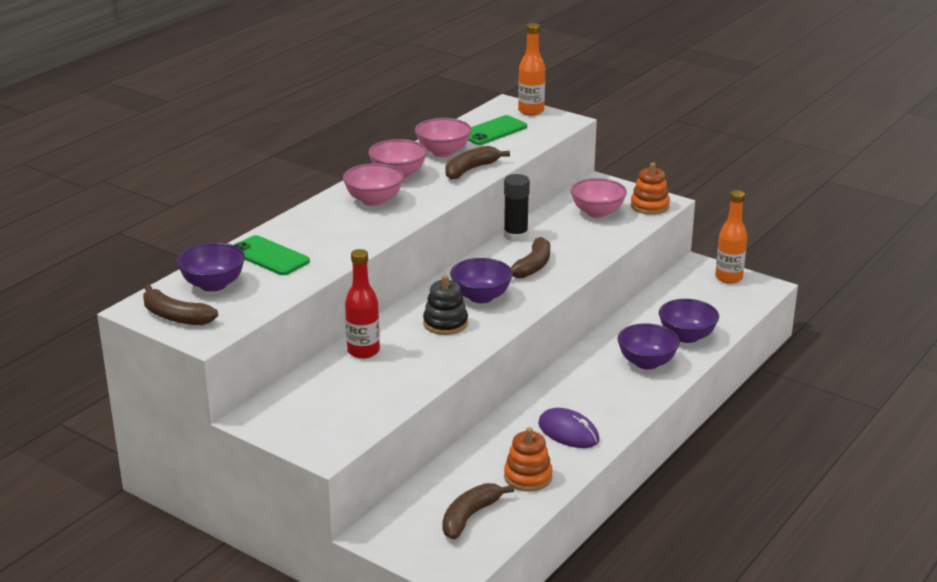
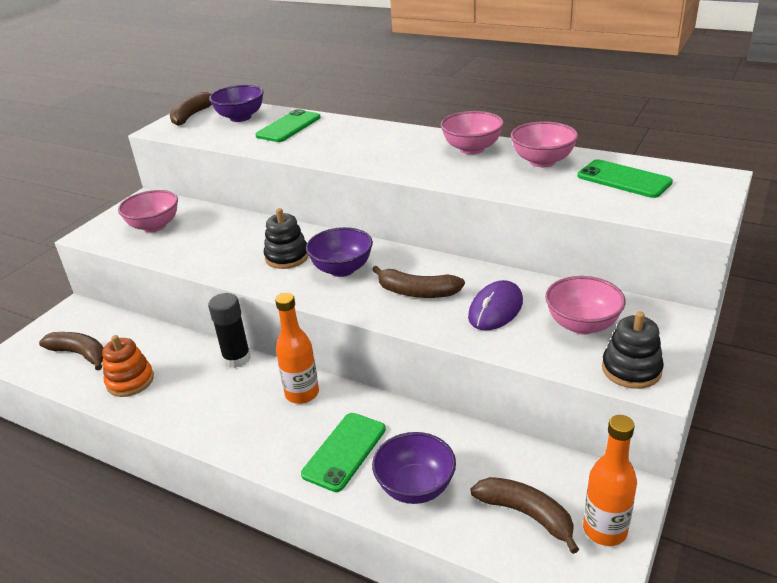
camera: 85 degrees right, 5 degrees up
pink bowl [343,163,404,206] -> pink bowl moved to [118,190,178,232]
red bottle [345,249,380,359] -> none
brown banana [446,146,510,180] -> brown banana moved to [471,477,579,554]
black glue stick [504,174,530,242] -> black glue stick moved to [208,293,251,368]
orange bottle [518,23,545,116] -> orange bottle moved to [275,293,319,404]
purple mouse [538,408,599,448] -> purple mouse moved to [468,280,523,331]
purple bowl [617,324,680,370] -> green phone [301,413,386,492]
orange stacking toy [631,162,670,215] -> black stacking toy [602,311,664,389]

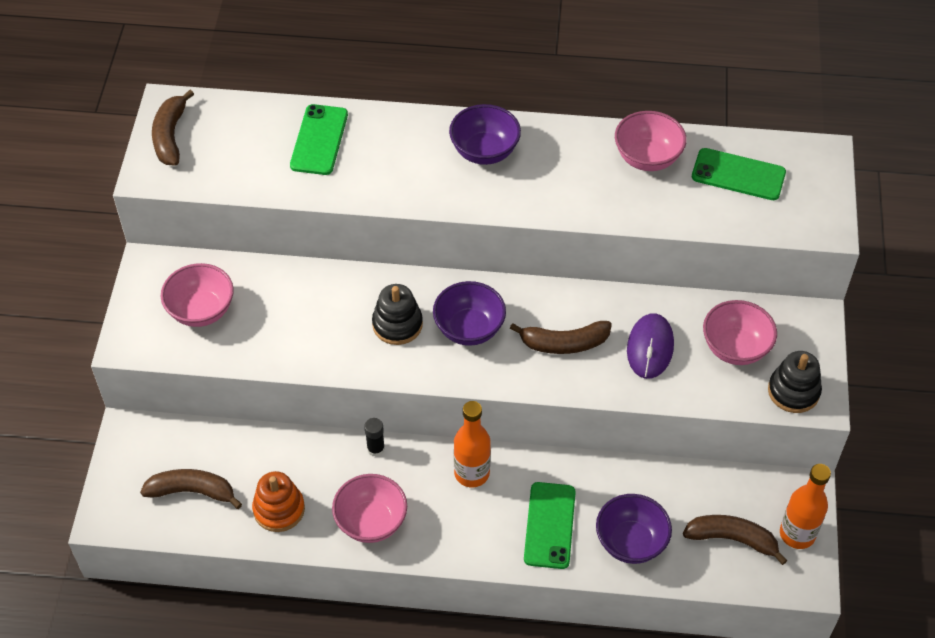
camera: 25 degrees left, 20 degrees up
black glue stick [208,293,251,368] -> black glue stick [364,418,385,457], size x0.58
purple bowl [209,85,264,122] -> purple bowl moved to [449,104,521,165]
pink bowl [440,111,504,154] -> pink bowl moved to [332,474,407,543]

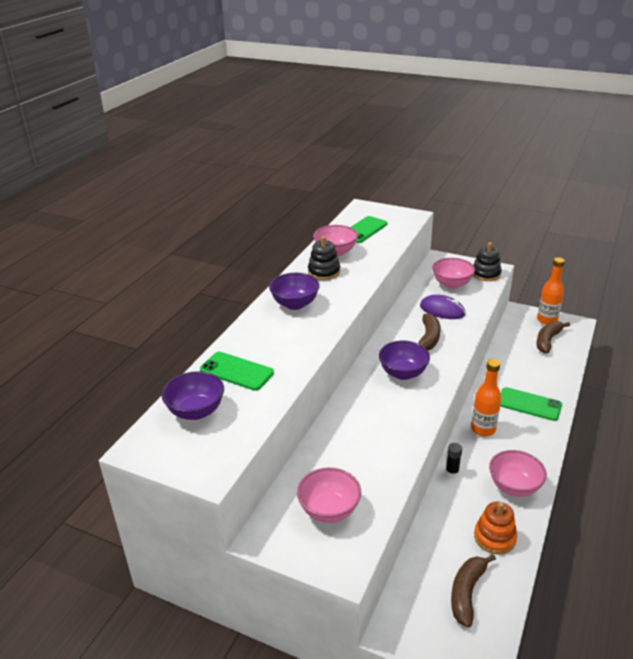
camera: 70 degrees left, 20 degrees down
brown banana [152,90,194,166] -> none
black stacking toy [372,284,423,345] -> black stacking toy moved to [308,236,340,280]
purple bowl [596,494,672,564] -> purple bowl moved to [162,371,224,420]

